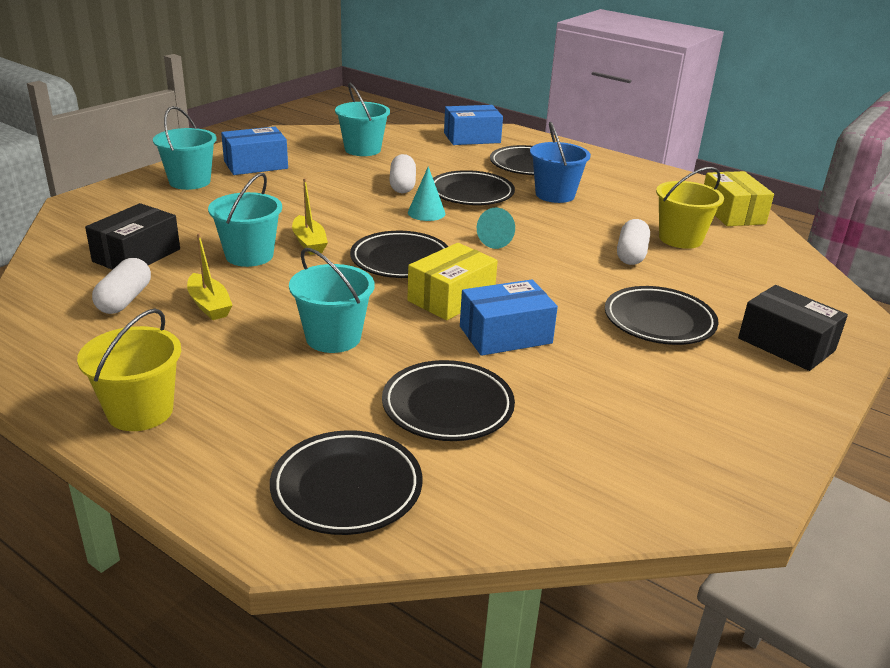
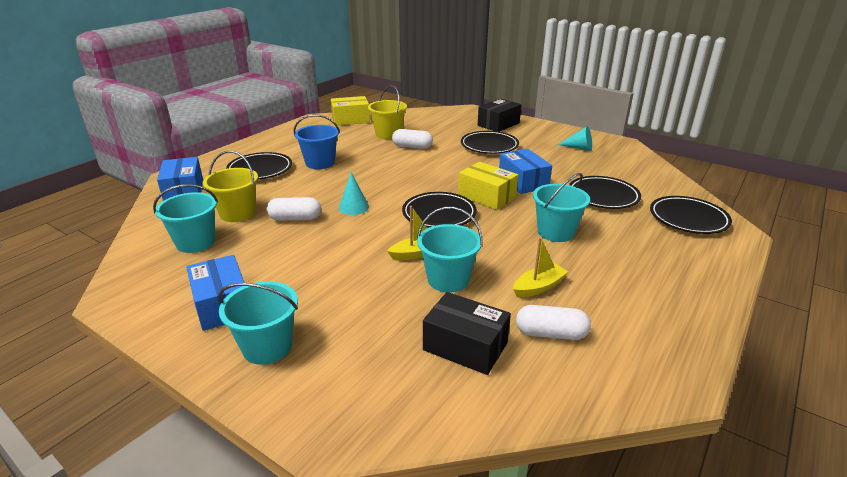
camera: 90 degrees left, 0 degrees up
yellow bucket [77,308,181,431] -> yellow bucket moved to [203,151,258,222]
black plate [433,170,515,205] -> none
turquoise cone [477,208,515,249] -> turquoise cone moved to [558,126,592,151]

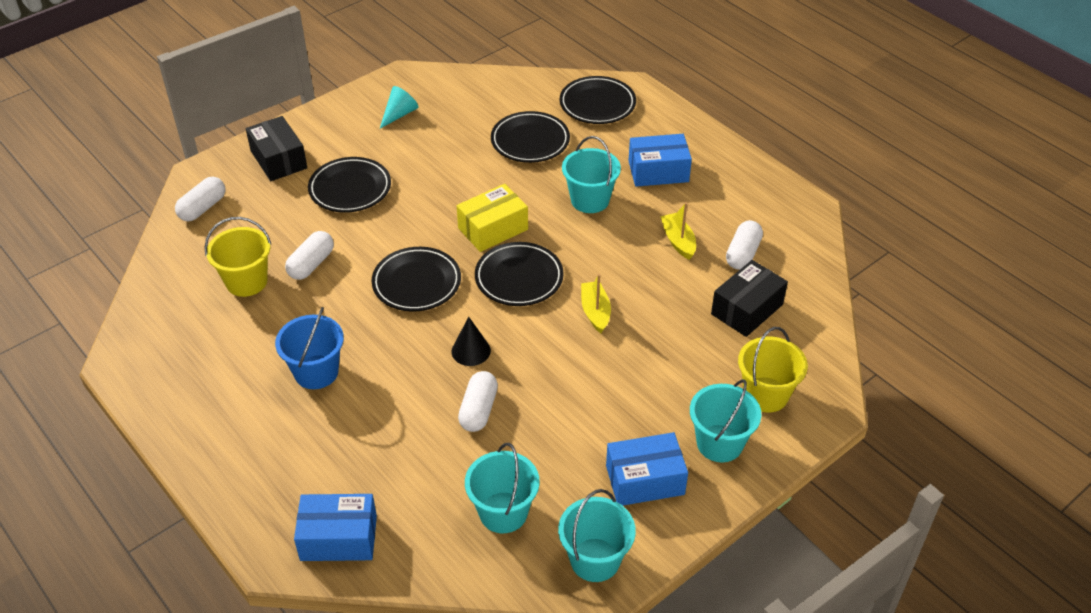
camera: 75 degrees left, 15 degrees up
yellow bucket [203,151,258,222] -> yellow bucket moved to [738,327,808,413]
black plate [226,152,292,179] -> black plate moved to [372,247,461,312]
yellow box [331,96,370,125] -> none
turquoise cone [339,172,369,215] -> black cone [452,317,491,366]
turquoise bucket [417,207,483,292] -> turquoise bucket moved to [558,489,636,582]
blue box [499,149,552,194] -> blue box moved to [628,134,692,187]
none -> white capsule [175,177,226,221]

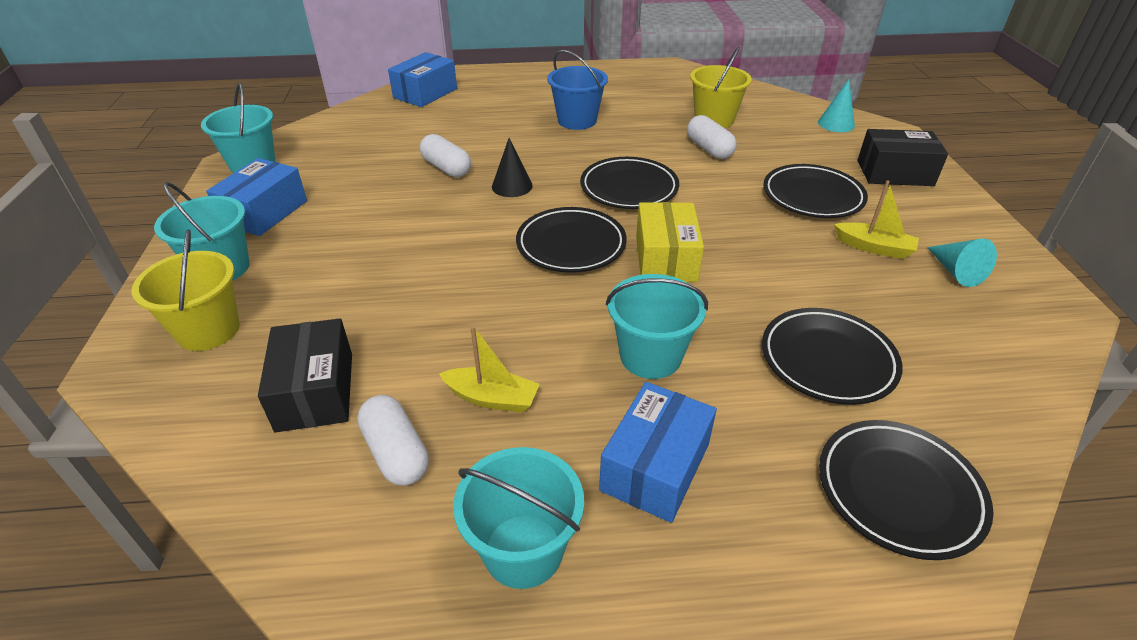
camera: 125 degrees right, 5 degrees down
white capsule [175,177,226,221] -> turquoise cone [818,79,855,132]
turquoise bucket [465,443,540,533] -> turquoise bucket moved to [453,447,584,589]
yellow boat [581,274,611,333] -> yellow boat moved to [834,180,919,259]

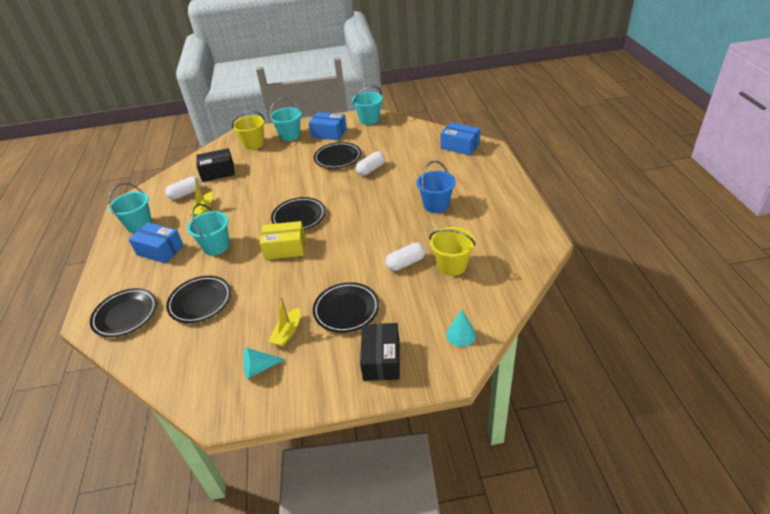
camera: 90 degrees right, 0 degrees up
black cone [492,138,533,197] -> none
black plate [580,157,679,209] -> black plate moved to [314,142,361,169]

